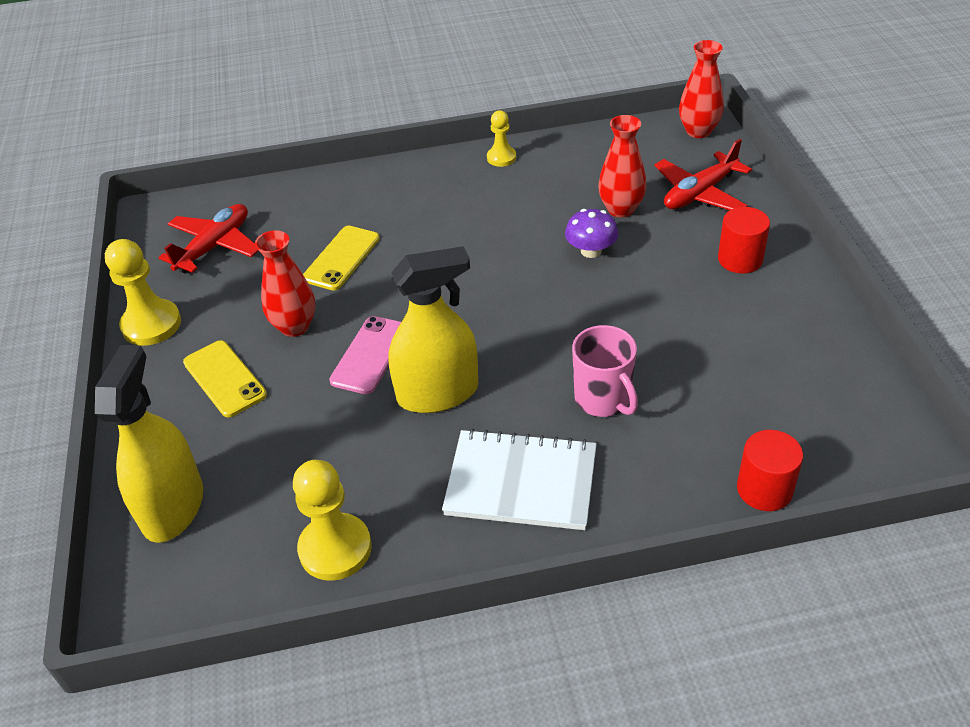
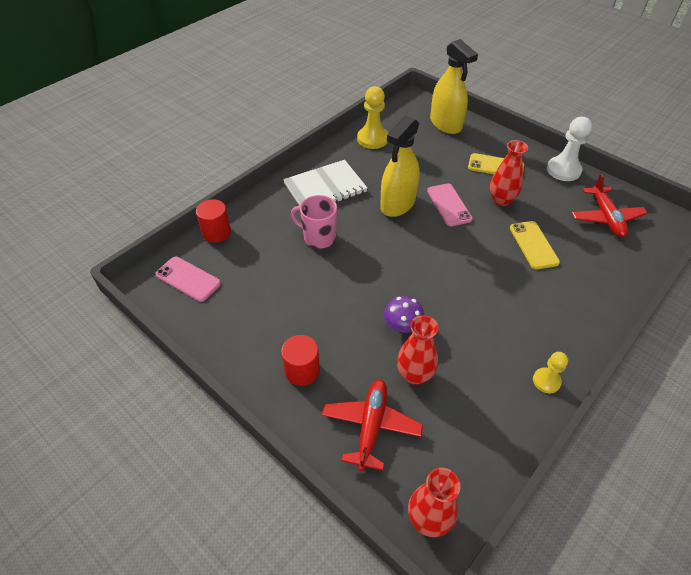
camera: 140 degrees right, 5 degrees up
yellow pawn [105,239,181,346] -> white pawn [547,117,592,181]
none -> pink phone [155,257,221,302]

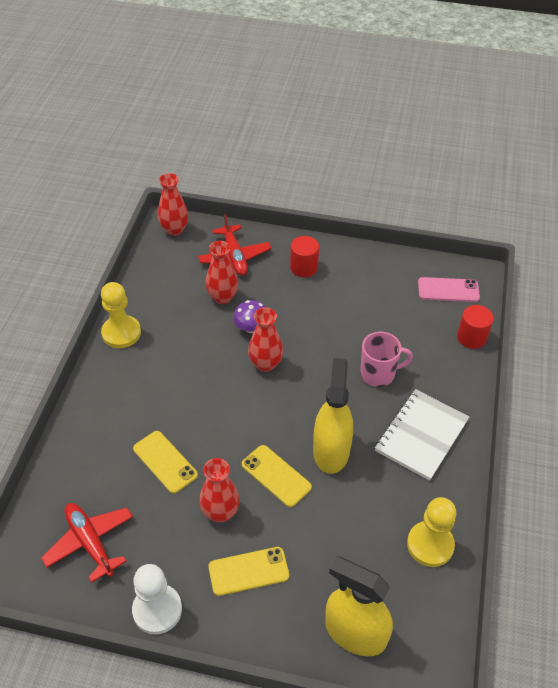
camera: 150 degrees right, 0 degrees up
pink phone [427,183,473,226] -> yellow phone [242,445,312,507]
yellow pawn [533,352,568,393] -> yellow pawn [101,282,141,348], size x1.70
none -> red vase [248,308,283,372]

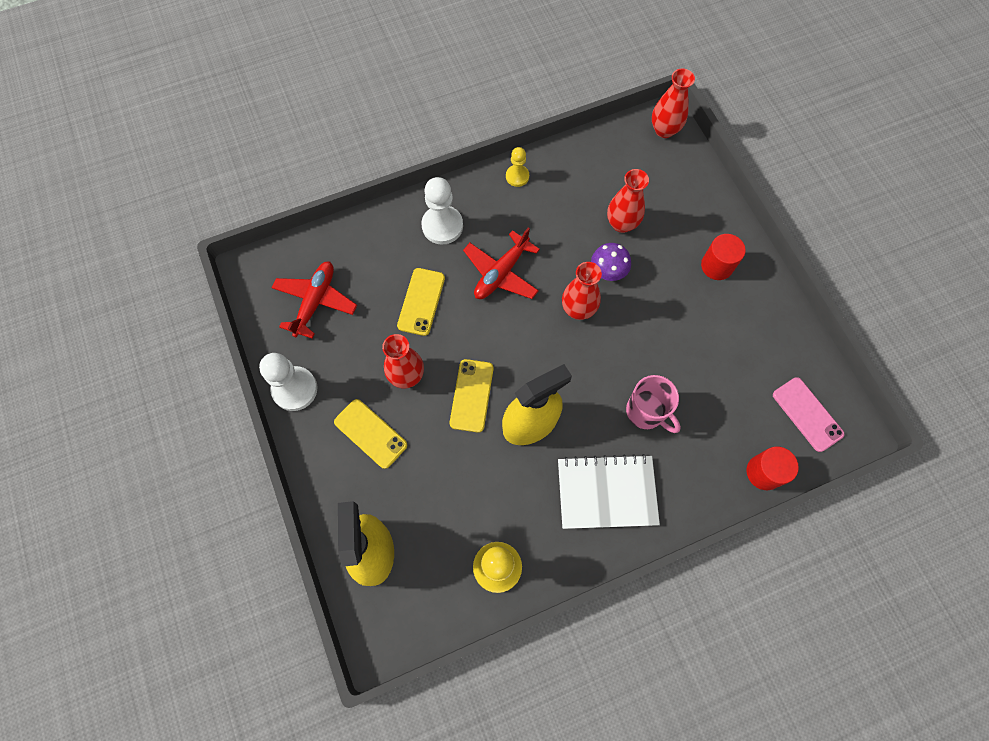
camera: 55 degrees right, 20 degrees up
yellow pawn [101,282,141,348] -> yellow pawn [506,147,529,187], size x0.59
red plane [198,214,271,276] -> red plane moved to [463,227,540,299]
none -> white pawn [421,177,463,245]

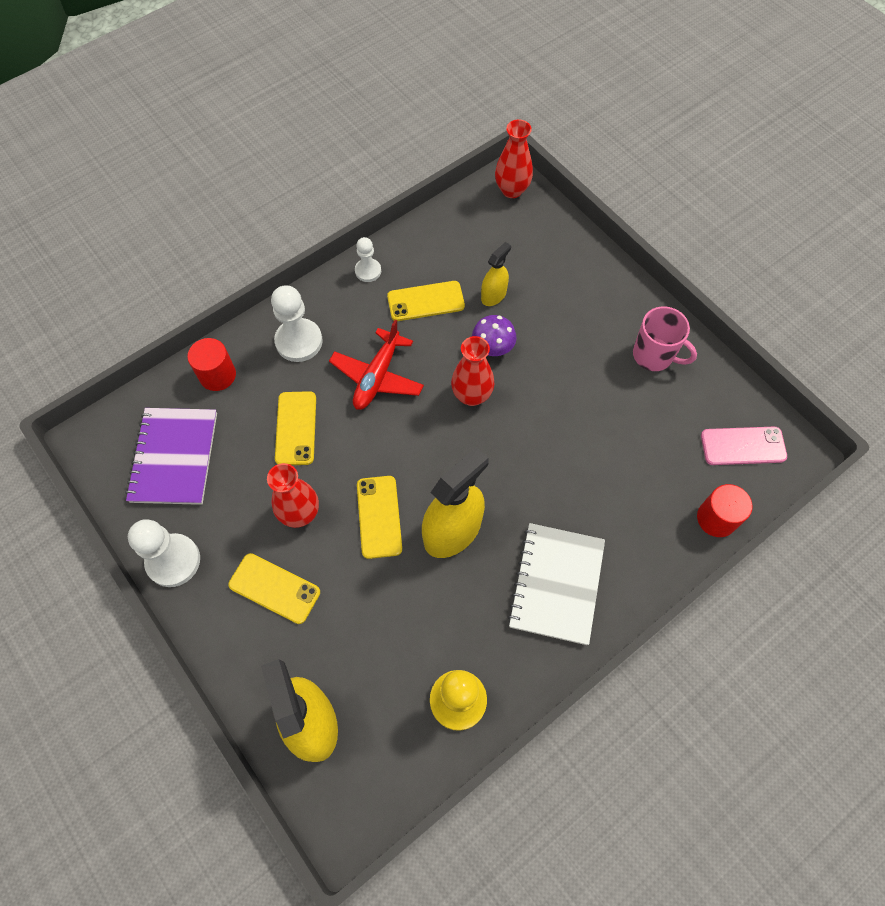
camera: 15 degrees left, 5 degrees down
red plane [271,262,357,339] -> purple notebook [125,408,217,505]
yellow pawn [506,147,529,187] -> white pawn [355,237,381,282]
white notebook [558,454,660,529] -> white notebook turned 60 degrees counterclockwise [507,523,605,645]
red vase [607,169,649,233] -> yellow spray bottle [481,242,511,306]
pink mug [626,375,681,433] -> pink mug moved to [633,306,697,371]
red cylinder [701,234,746,280] -> red cylinder moved to [187,338,236,391]
pink phone [773,377,844,452] -> pink phone turned 45 degrees counterclockwise [701,427,787,465]
none -> yellow phone [387,281,465,321]

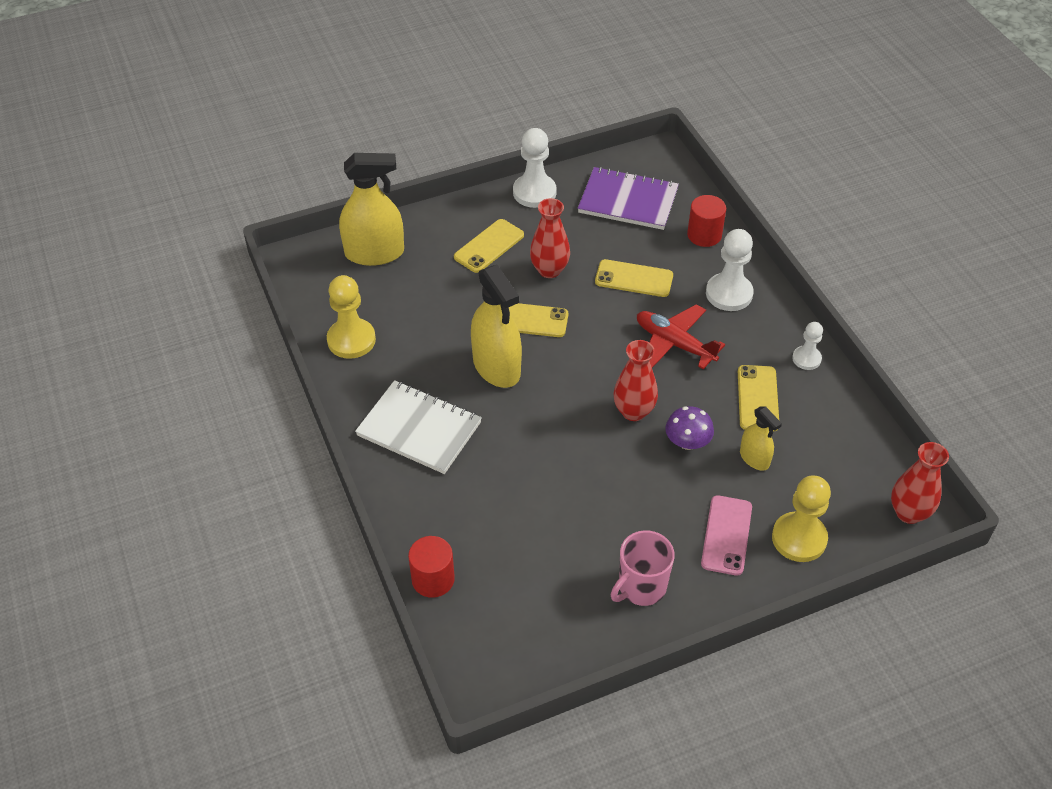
camera: 105 degrees right, 15 degrees down
pink phone [701,427,787,465] -> pink phone moved to [701,495,752,576]
none -> yellow pawn [772,475,831,562]

